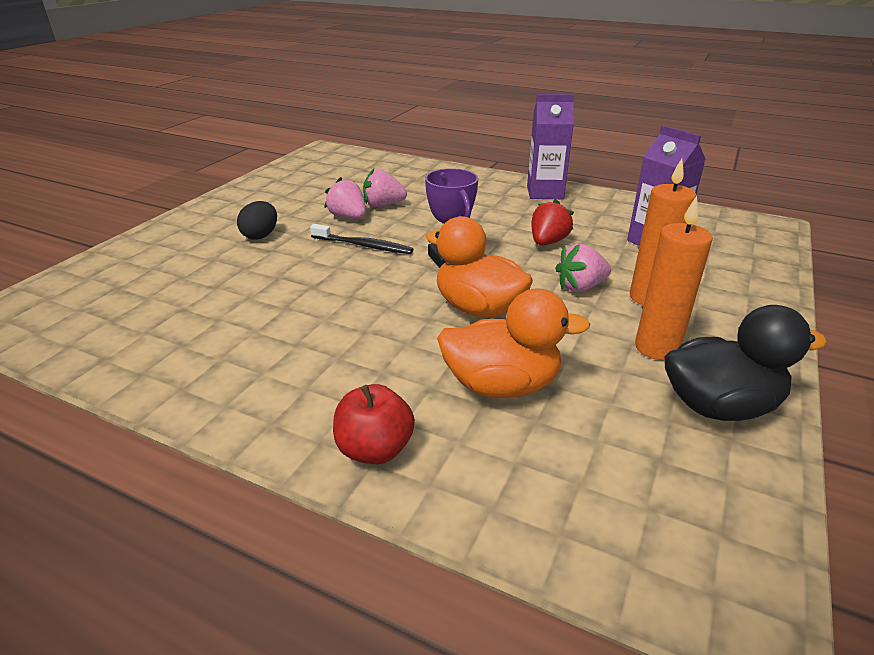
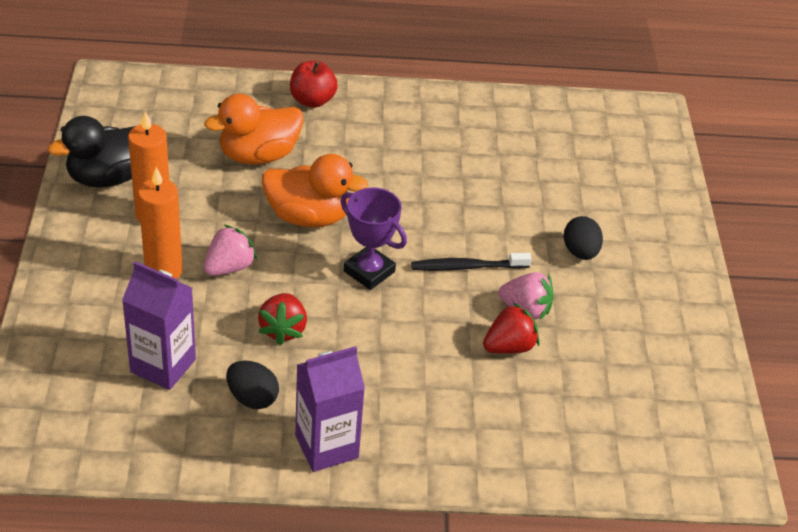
camera: 150 degrees right, 10 degrees up
pink strawberry [363,169,407,207] -> red strawberry [483,303,540,354]
none -> black egg [226,361,279,409]

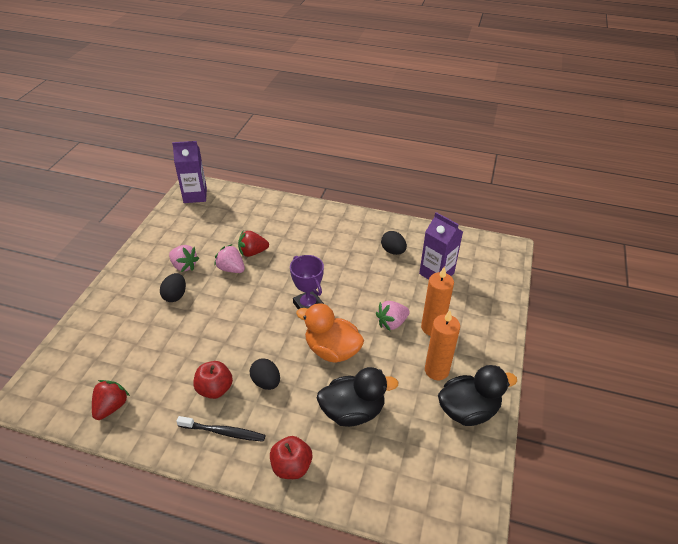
camera: 160 degrees left, 0 degrees up
orange duck [204,94,304,164] -> black duck [317,367,399,427]
red strawberry [258,293,307,345] -> red strawberry moved to [92,380,130,420]
purple carton [295,346,365,472] -> purple carton moved to [172,141,207,203]
black toothbrush [411,253,532,271] -> black toothbrush moved to [176,416,265,442]
none -> pink strawberry [169,245,199,272]
none -> red apple [193,361,233,399]
none -> black egg [250,358,280,390]

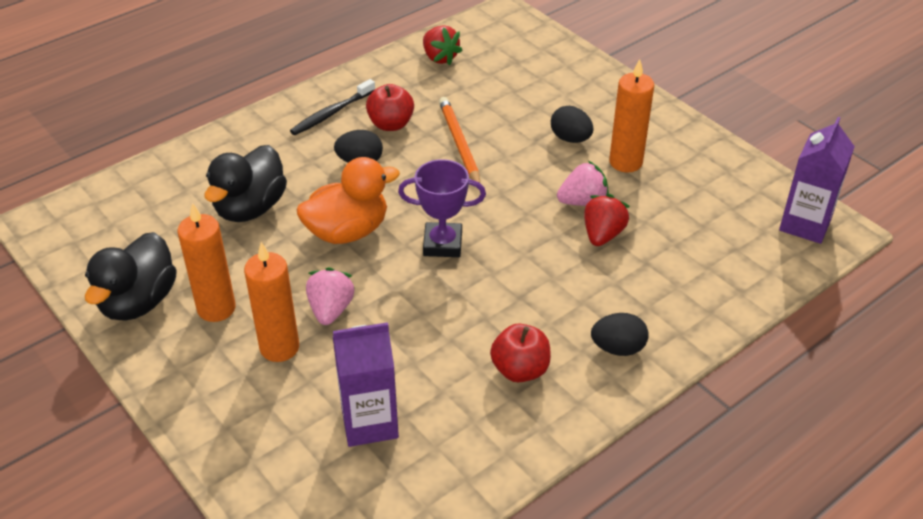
camera: 125 degrees right, 0 degrees up
pink strawberry [169,245,199,272] -> orange candle [609,59,654,172]
red apple [270,436,312,479] -> red apple moved to [490,323,551,382]
black egg [381,231,407,255] -> black egg moved to [591,313,649,356]
none -> orange pencil [439,97,480,183]

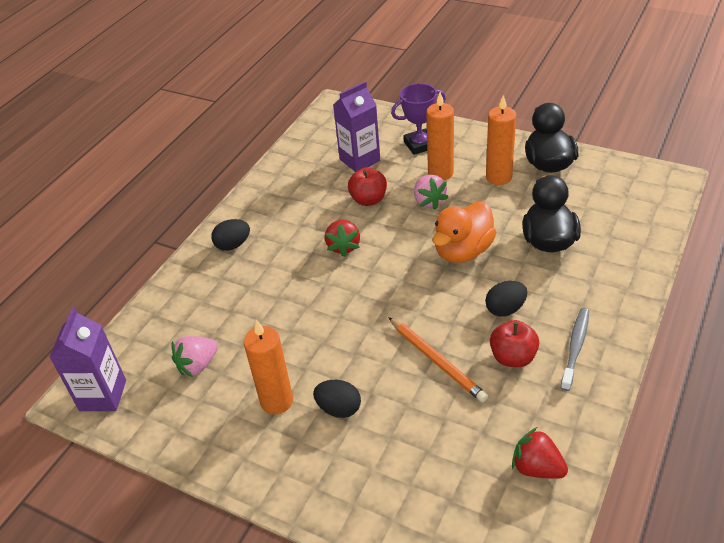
camera: 160 degrees right, 0 degrees up
black toothbrush [290,79,375,135] -> grey toothbrush [561,308,589,391]
purple trophy [398,159,486,257] -> purple trophy moved to [391,83,446,155]
red apple [490,323,551,382] -> red apple moved to [348,167,387,206]
pink strawberry [557,161,609,206] -> pink strawberry moved to [171,336,218,377]
red strawberry [584,194,630,246] -> red strawberry moved to [325,220,360,257]

